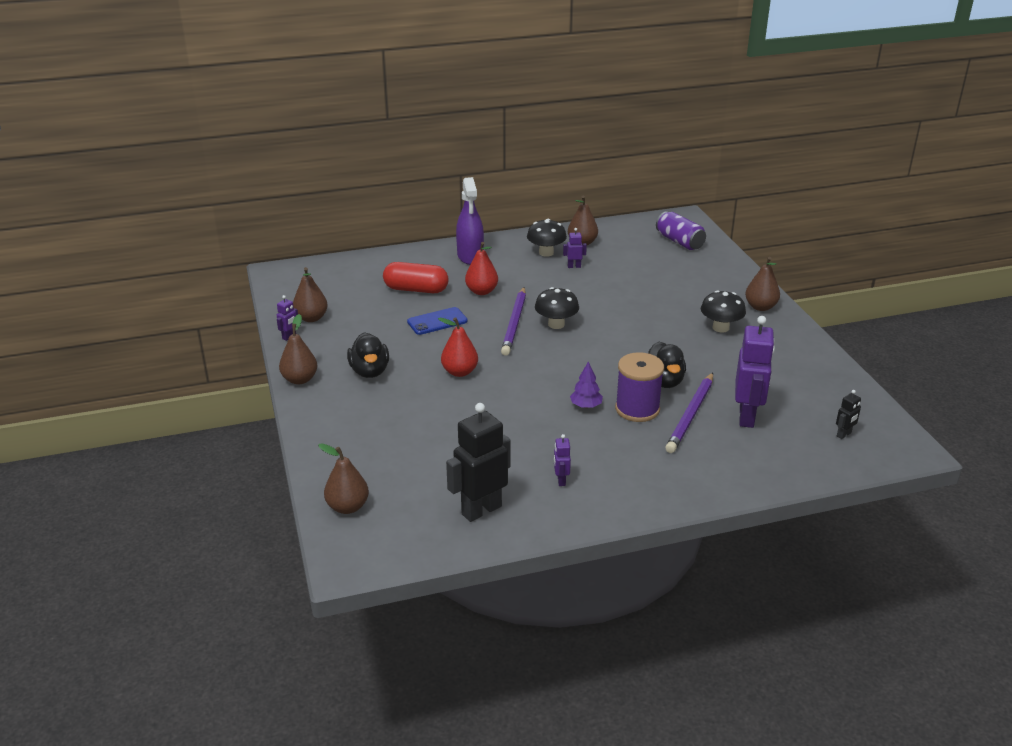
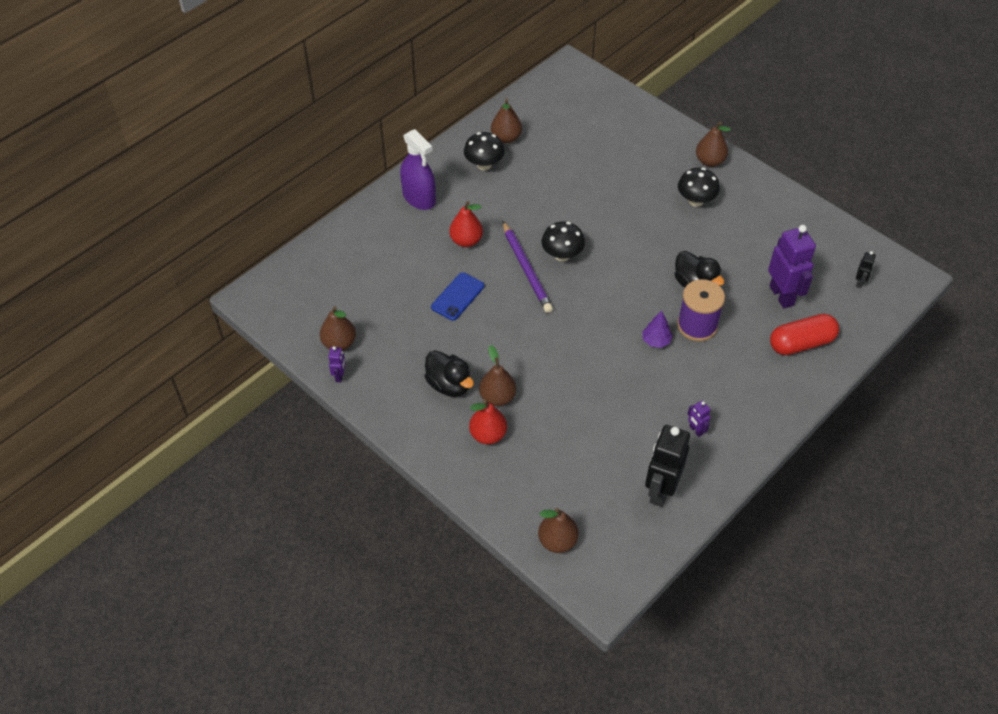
camera: 30 degrees left, 20 degrees up
brown pear [279,314,317,384] -> brown pear moved to [479,345,516,406]
red capsule [383,262,449,293] -> red capsule moved to [770,314,839,355]
red pear [438,318,478,377] -> red pear moved to [469,400,507,444]
purple robot [563,228,587,268] -> none
purple can [656,211,706,250] -> none
purple pencil [665,373,713,453] -> none

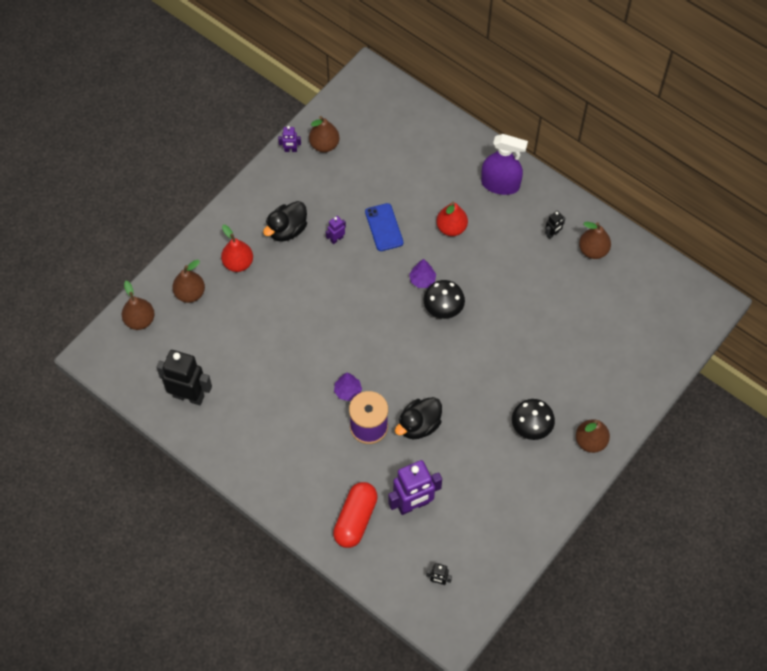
camera: 85 degrees right, 10 degrees up
purple spray bottle [400,129,436,210] -> purple spray bottle turned 120 degrees counterclockwise [481,134,528,195]
blue phone [431,272,484,321] -> blue phone turned 45 degrees clockwise [365,203,403,251]
black mushroom [464,132,505,170] -> black robot [545,211,565,239]
brown pear [479,345,516,406] -> brown pear moved to [172,260,205,303]
purple pencil [503,221,553,313] -> purple tree [409,259,436,288]
purple robot [688,400,711,437] -> purple robot moved to [326,216,346,244]
red capsule [770,314,839,355] -> red capsule turned 45 degrees clockwise [333,482,378,548]

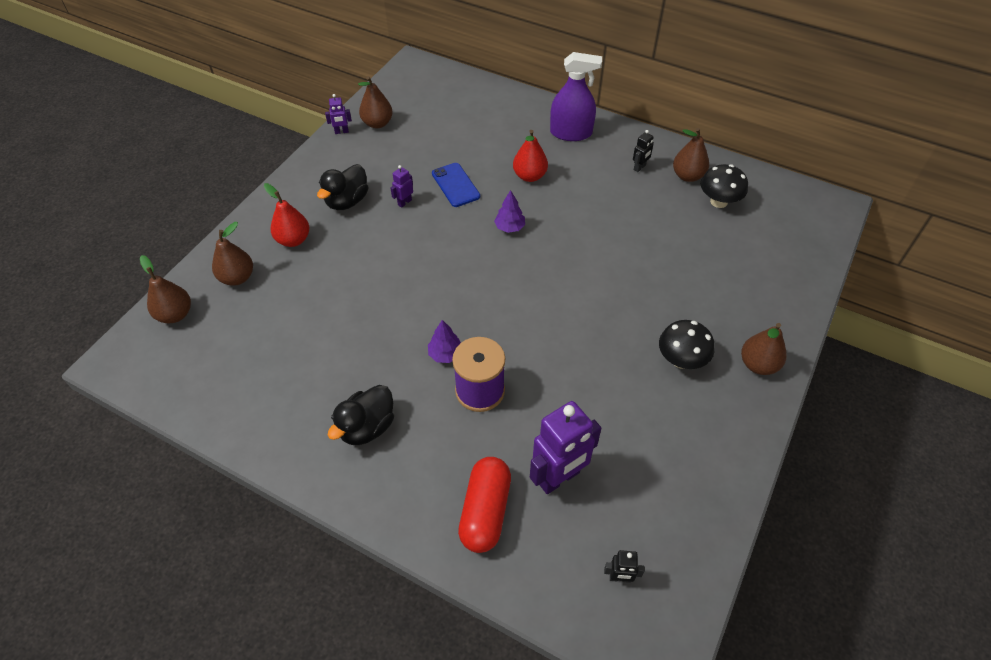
camera: 10 degrees left, 10 degrees down
black robot [156,350,212,405] -> none
black duck [395,397,442,439] -> black duck moved to [328,385,394,445]
black mushroom [423,280,465,319] -> black mushroom moved to [701,164,748,208]

